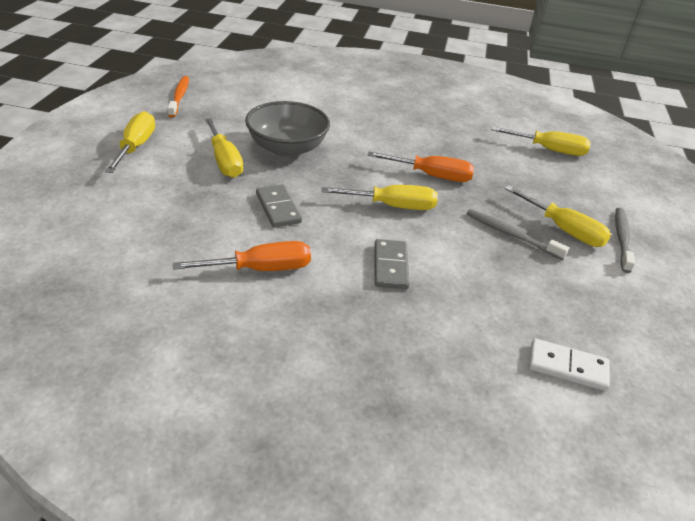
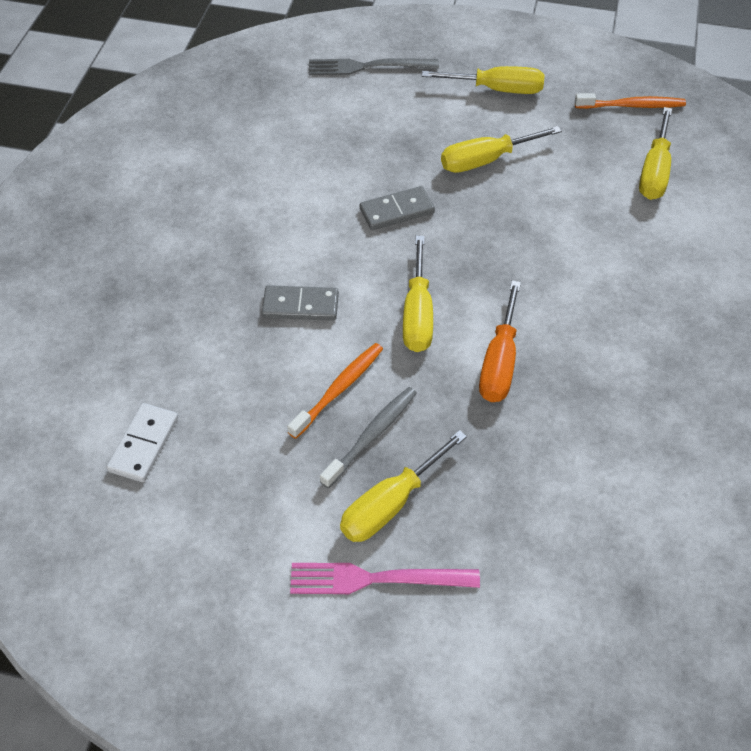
camera: 95 degrees right, 15 degrees up
orange screwdriver [173,241,311,271] -> none
grey bowl [245,101,330,157] -> none
yellow screwdriver [491,127,591,156] -> yellow screwdriver moved to [639,107,672,200]
grey toothbrush [615,208,635,273] -> pink fork [290,563,480,594]
none -> orange toothbrush [287,343,383,439]
none -> grey fork [309,58,439,75]

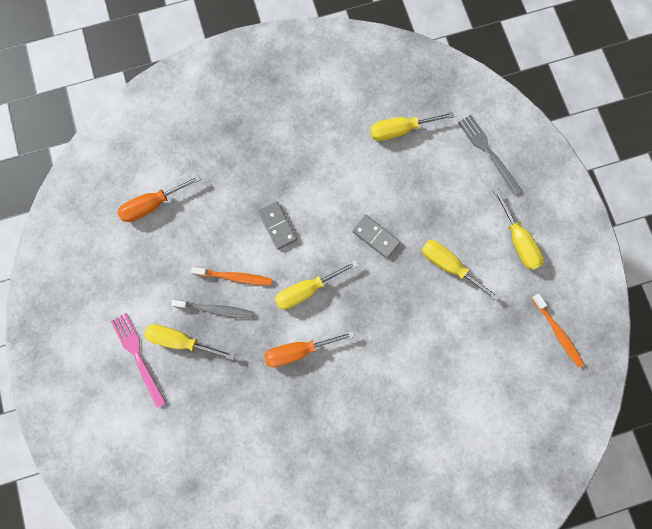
camera: 60 degrees right, 25 degrees up
white domino [106,403,178,482] -> orange screwdriver [117,175,201,222]
yellow screwdriver [639,107,672,200] -> yellow screwdriver moved to [370,112,454,141]

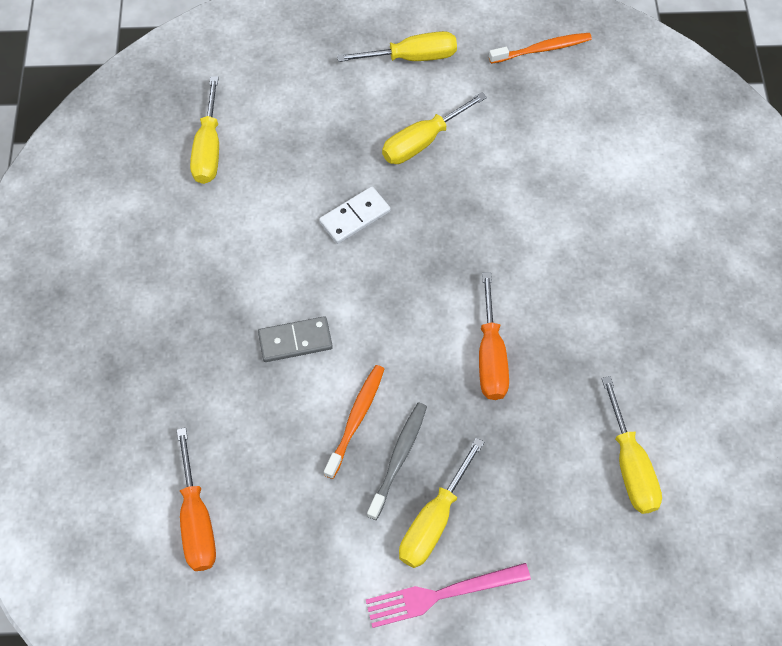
camera: 75 degrees left, 15 degrees down
yellow screwdriver [275,260,358,309] -> yellow screwdriver moved to [601,376,662,514]
grey domino [352,215,401,259] -> white domino [319,186,391,244]
grey fork [458,115,522,195] -> none

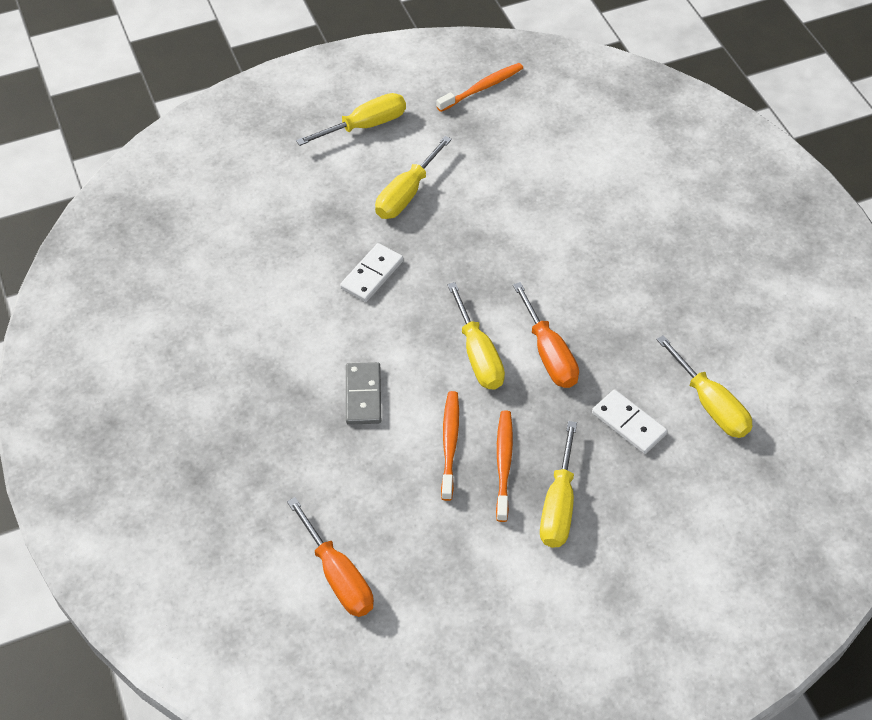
camera: 20 degrees left, 10 degrees down
yellow screwdriver [190,76,219,184] -> yellow screwdriver moved to [447,282,505,390]
grey domino [258,316,333,362] -> grey domino turned 60 degrees counterclockwise [346,362,381,425]
pink fork [366,563,531,628] -> none
grey toothbrush [367,402,427,520] -> orange toothbrush [496,410,513,522]
none -> white domino [592,389,668,454]

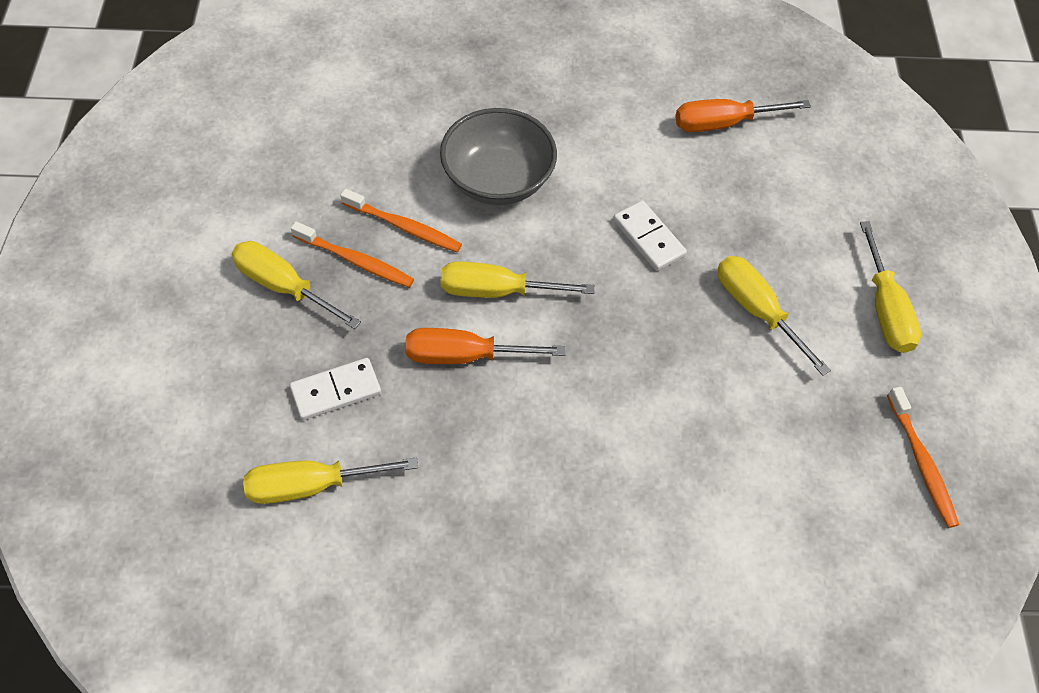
camera: 110 degrees right, 5 degrees up
orange screwdriver [287,497,374,617] -> orange screwdriver moved to [675,99,811,132]
grey domino [346,362,381,425] -> grey bowl [440,108,557,205]

